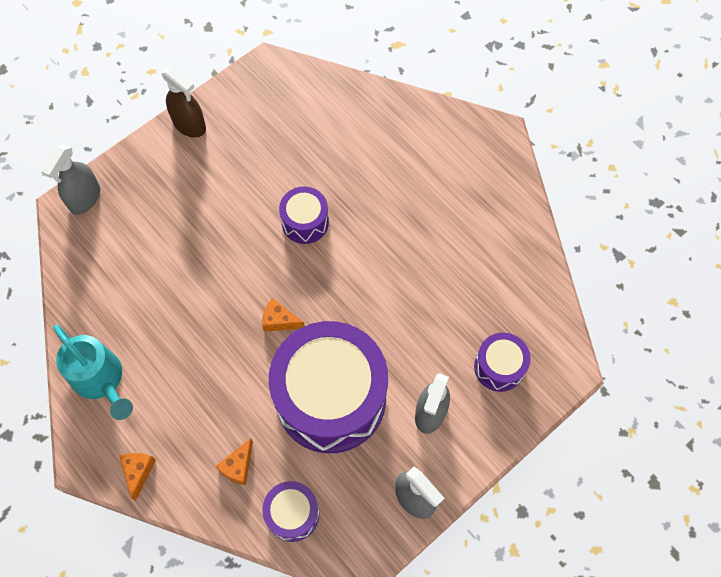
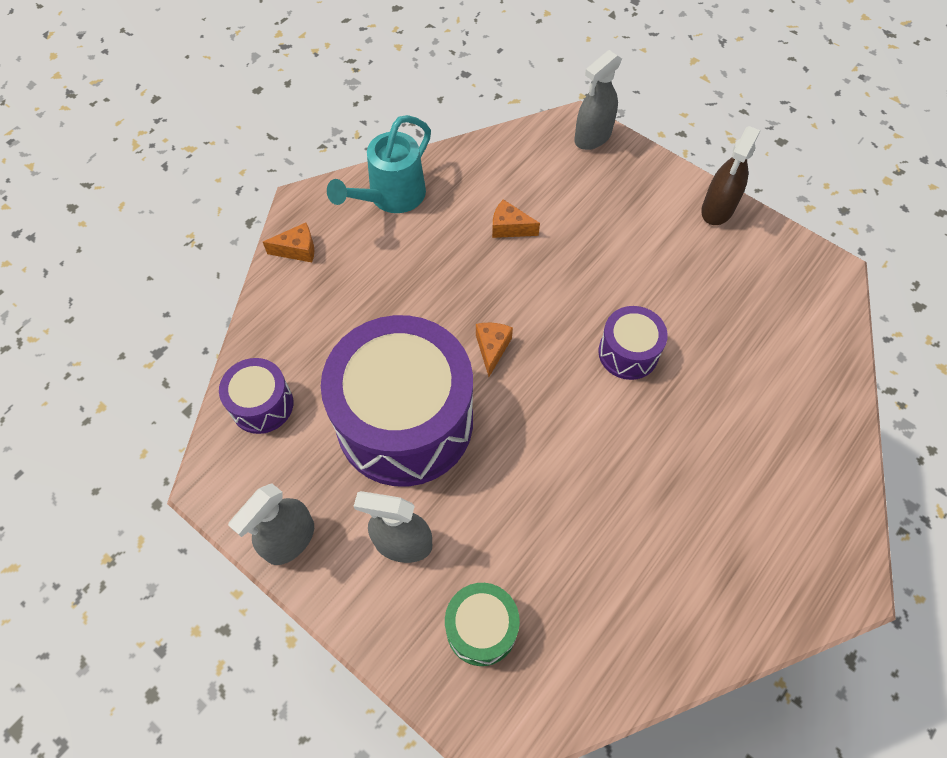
camera: 80 degrees right, 5 degrees down
grey spray bottle [41,144,100,215] -> grey spray bottle turned 60 degrees counterclockwise [574,50,622,150]
orange cheese [215,438,253,485] -> orange cheese moved to [492,199,540,238]
purple drum [474,333,531,392] -> green drum [445,583,520,666]

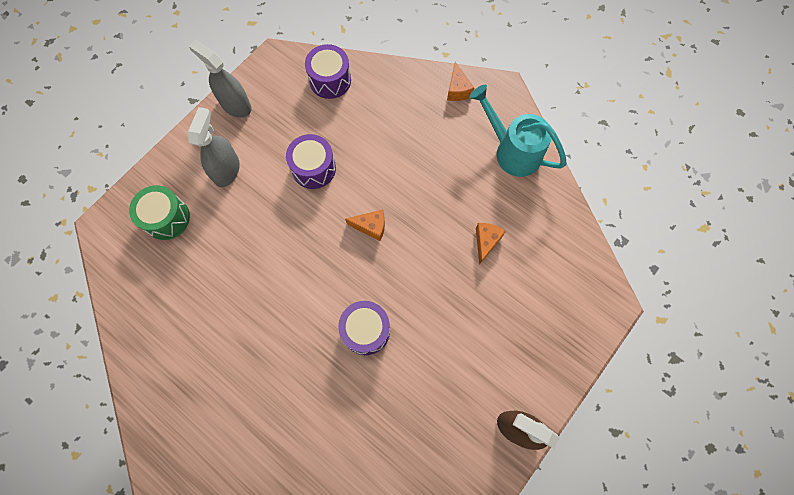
camera: 90 degrees right, 10 degrees up
purple drum [321,315,473,486] -> purple drum [286,134,336,189], size x0.46
grey spray bottle [574,50,622,150] -> none

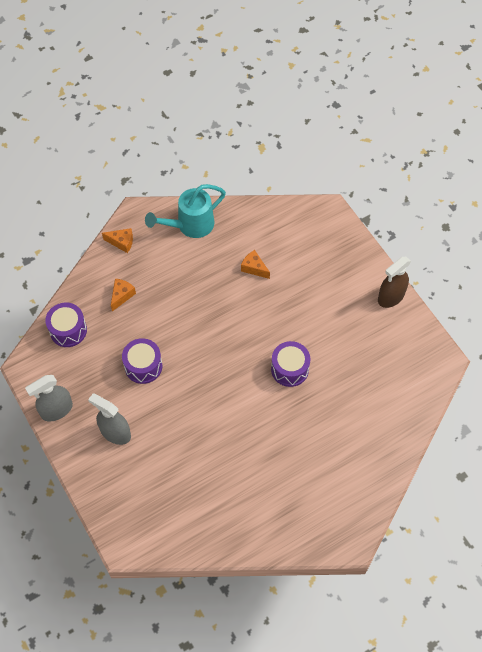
camera: 70 degrees left, 10 degrees down
green drum [129,185,190,240] -> none
orange cheese [345,209,385,241] -> orange cheese moved to [111,279,136,311]

